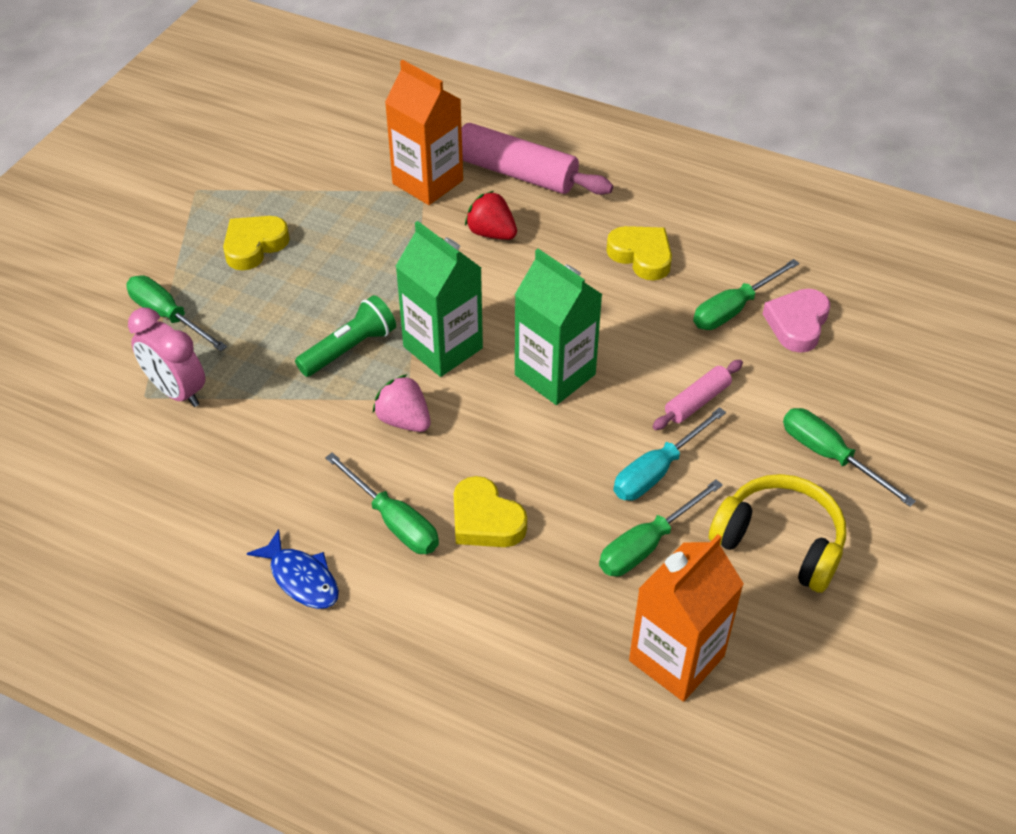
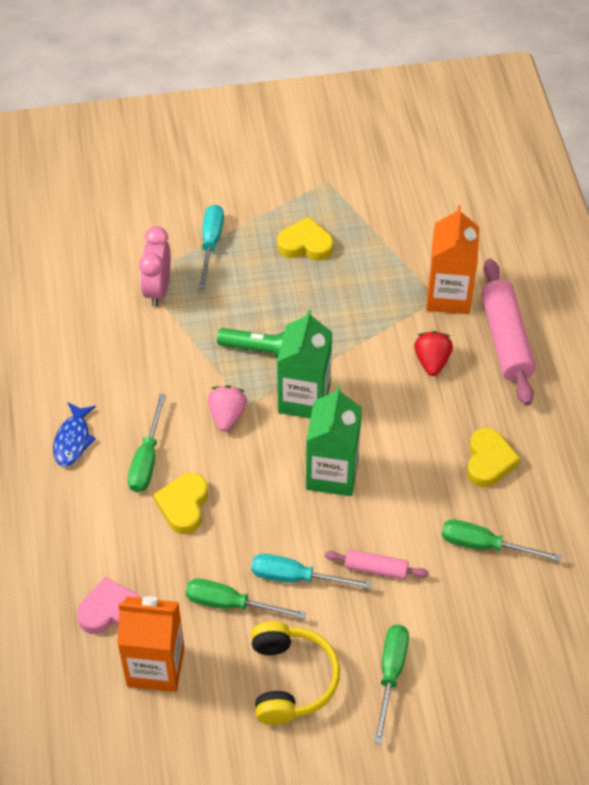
camera: 55 degrees right, 5 degrees up
green screwdriver [126,275,227,351] -> turquoise screwdriver [199,204,224,289]
pink heart [763,289,830,353] -> pink heart moved to [77,577,141,634]

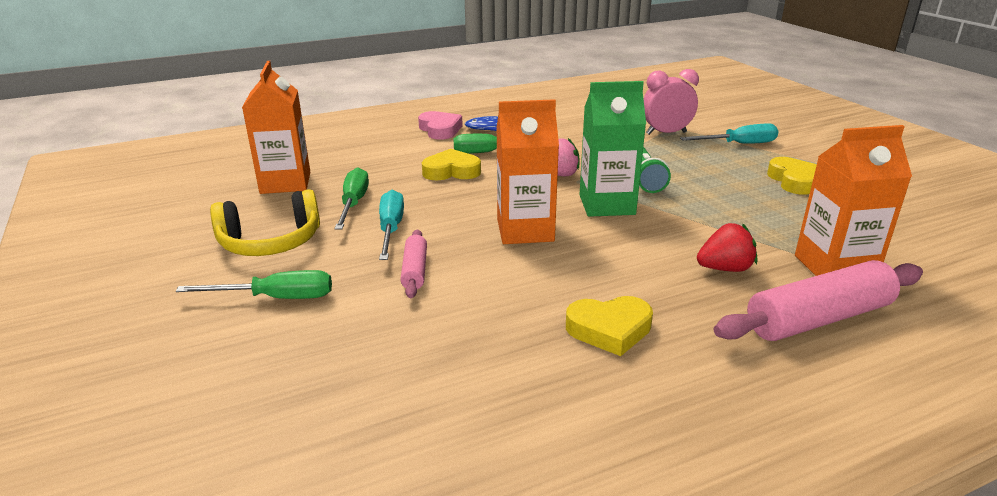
camera: 75 degrees right, 25 degrees down
pink heart [77,577,141,634] -> pink heart moved to [418,111,463,140]
green carton [306,386,362,496] -> orange carton [496,99,559,244]
green screwdriver [442,520,561,562] -> none

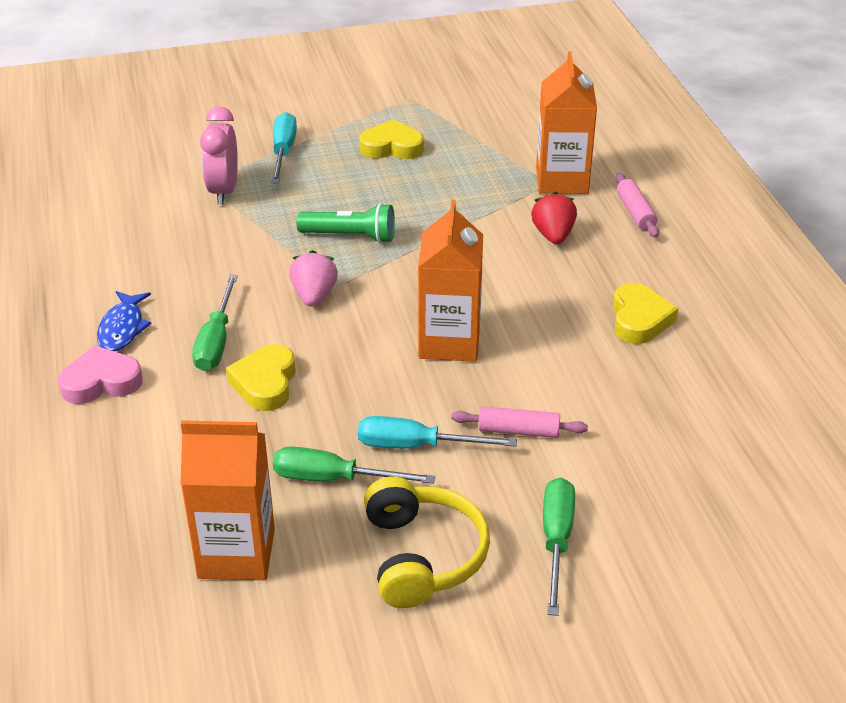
camera: 80 degrees left, 10 degrees up
green carton [579,81,646,217] -> none
pink rolling pin [714,260,923,341] -> pink rolling pin [616,173,659,238], size x0.53

